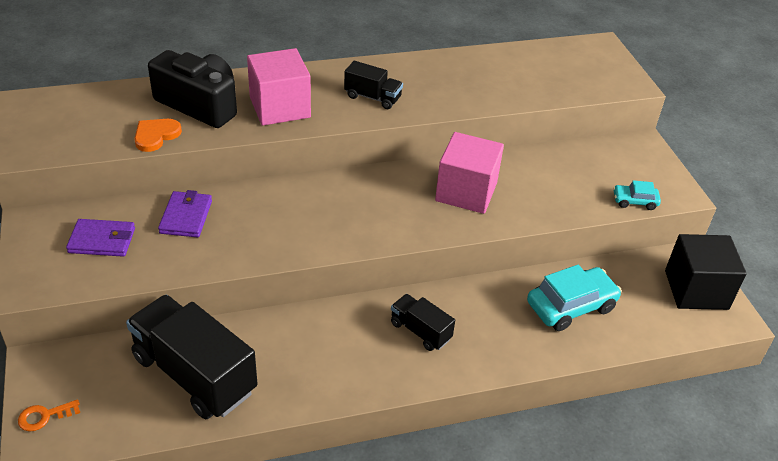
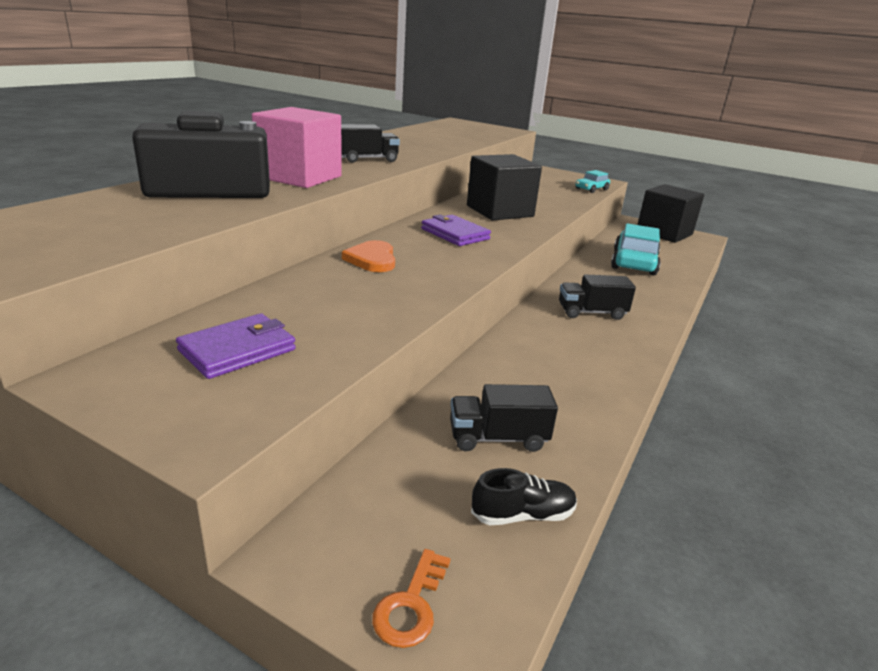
camera: 45 degrees left, 15 degrees down
black truck [126,295,258,419] -> black truck [450,384,558,452], size x0.50
orange heart [134,119,182,152] -> orange heart moved to [342,240,395,272]
purple wallet [158,190,212,237] -> purple wallet moved to [421,214,491,246]
pink cube [435,132,504,214] -> black cube [467,154,542,221]
none -> black shoe [471,468,577,525]

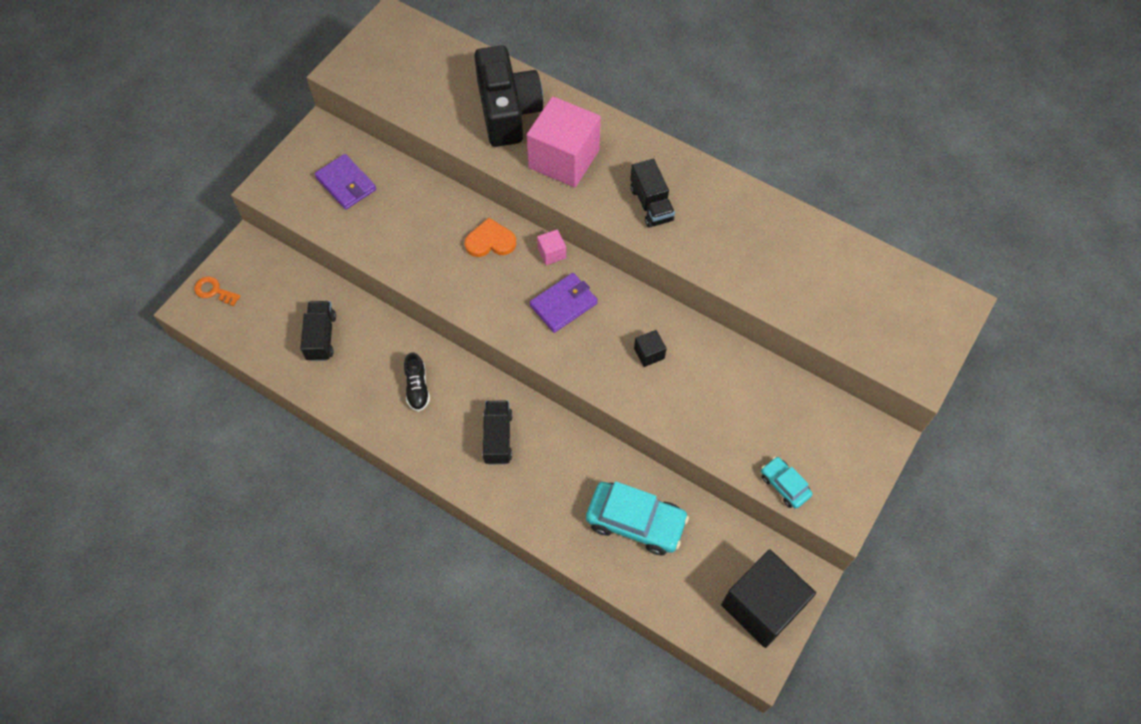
camera: 95 degrees right, 35 degrees up
black cube [467,154,542,221] -> black cube [634,330,667,367], size x0.42
black shoe [471,468,577,525] -> black shoe moved to [404,352,430,412]
none -> pink cube [537,229,566,265]

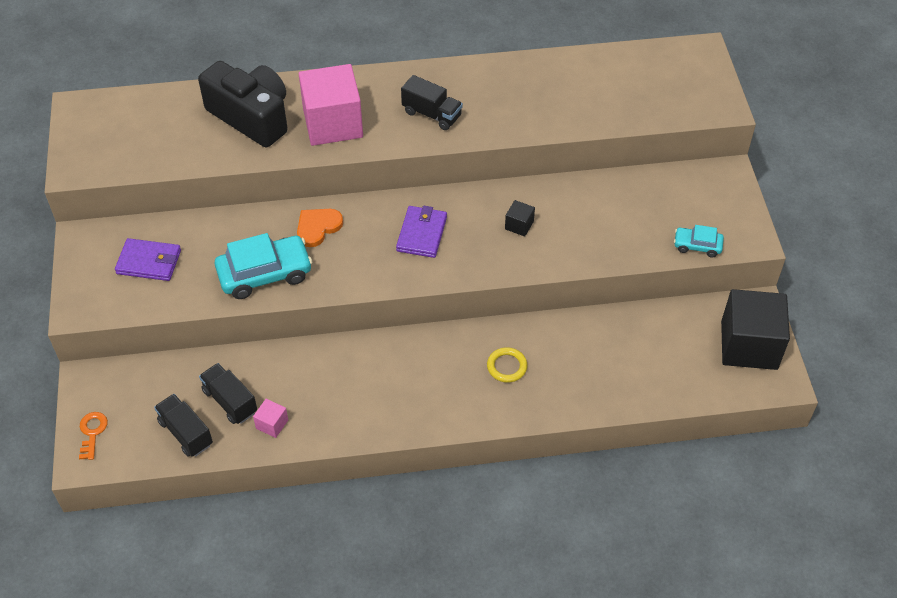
camera: 40 degrees left, 10 degrees down
orange key [194,277,241,306] -> orange key turned 105 degrees clockwise [79,412,108,460]
black shoe [404,352,430,412] -> none
black truck [483,400,513,465] -> black truck moved to [154,394,213,457]
pink cube [537,229,566,265] -> pink cube moved to [253,399,288,438]
turquoise car [586,481,689,555] -> turquoise car moved to [215,233,312,299]
none -> yellow ring [487,347,527,383]

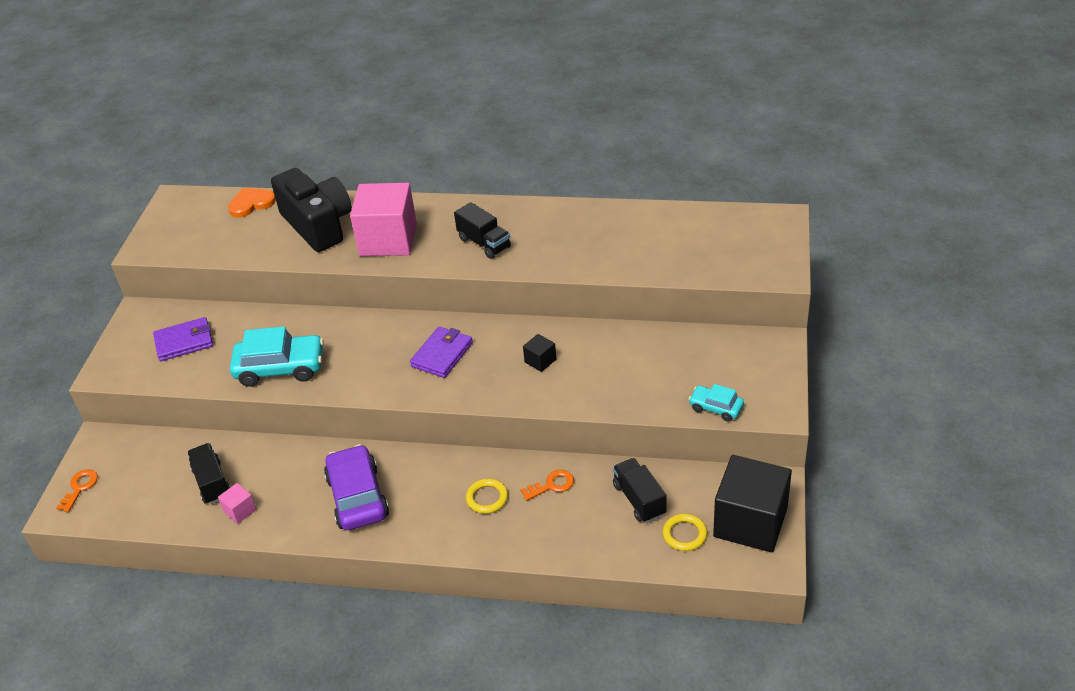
camera: 20 degrees right, 10 degrees down
purple wallet [115,238,181,281] -> purple wallet turned 45 degrees counterclockwise [153,317,213,361]
black truck [154,394,213,457] -> black truck moved to [613,458,667,523]
orange heart [297,209,343,247] -> orange heart moved to [228,188,276,217]
none -> purple car [324,444,389,530]
none -> orange key [520,470,574,501]
none -> yellow ring [663,514,707,551]

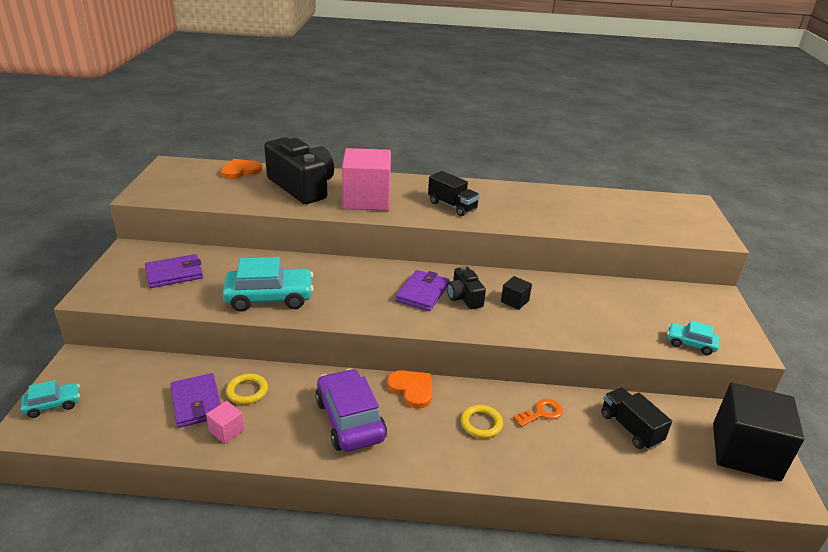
camera: 10 degrees left, 10 degrees down
orange key [56,469,98,512] -> turquoise car [21,380,80,418]
black truck [187,443,230,504] -> purple wallet [170,373,221,428]
yellow ring [663,514,707,551] -> yellow ring moved to [226,374,268,404]
none -> orange heart [387,370,433,409]
none -> black camera [447,266,486,309]

